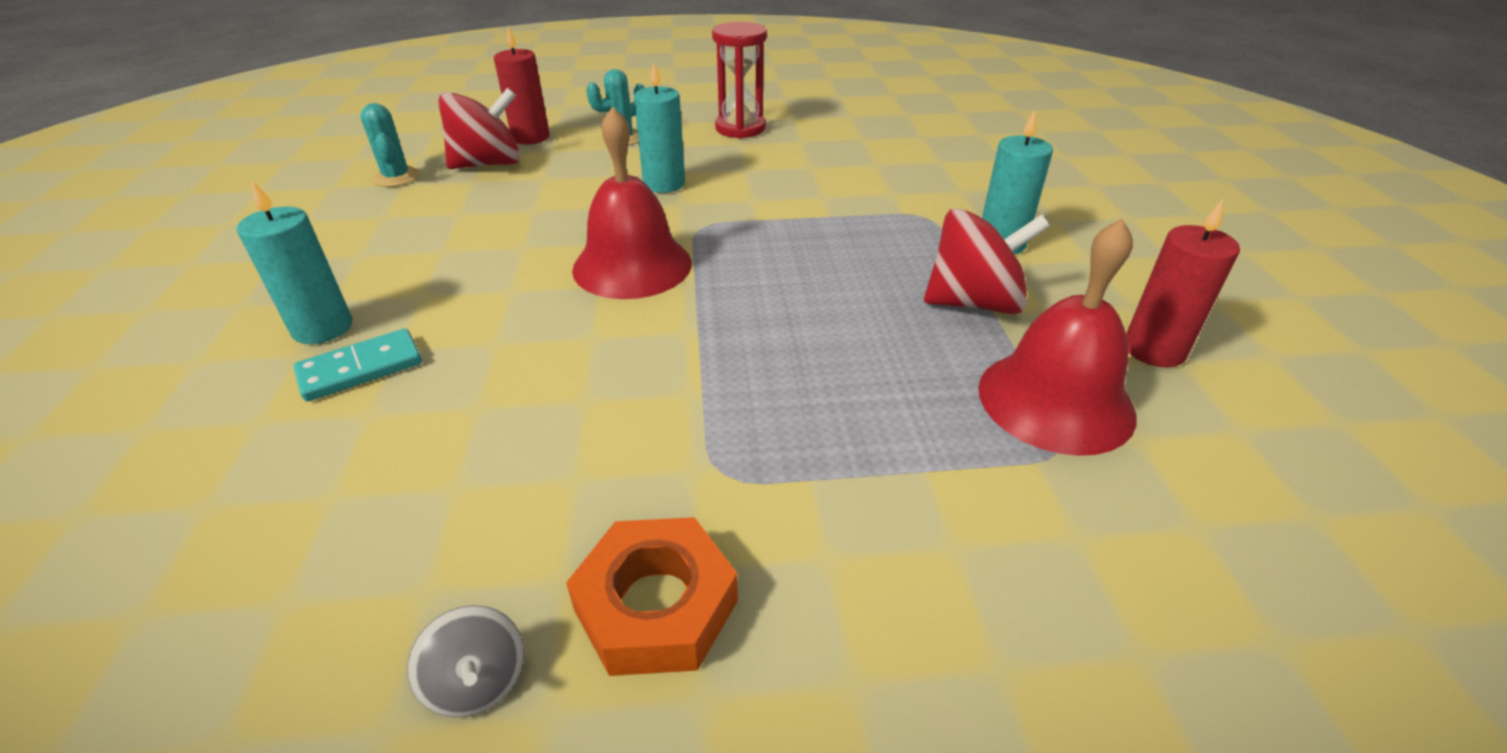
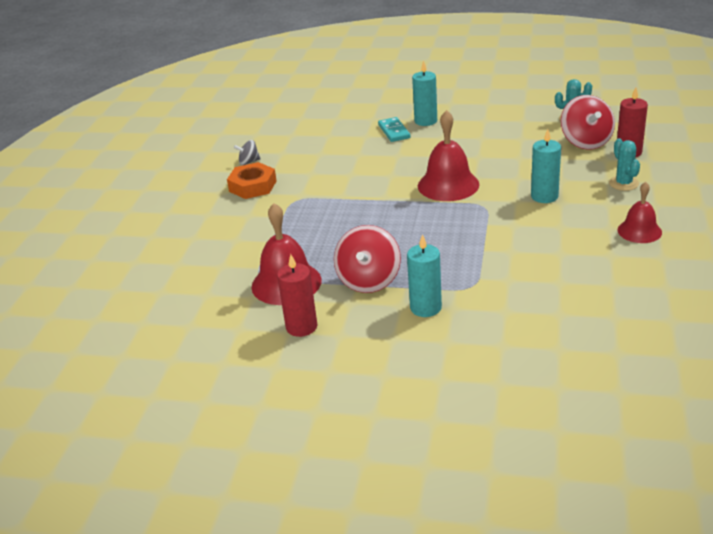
camera: 110 degrees right, 5 degrees down
red hourglass [712,22,767,139] -> red bell [617,182,662,243]

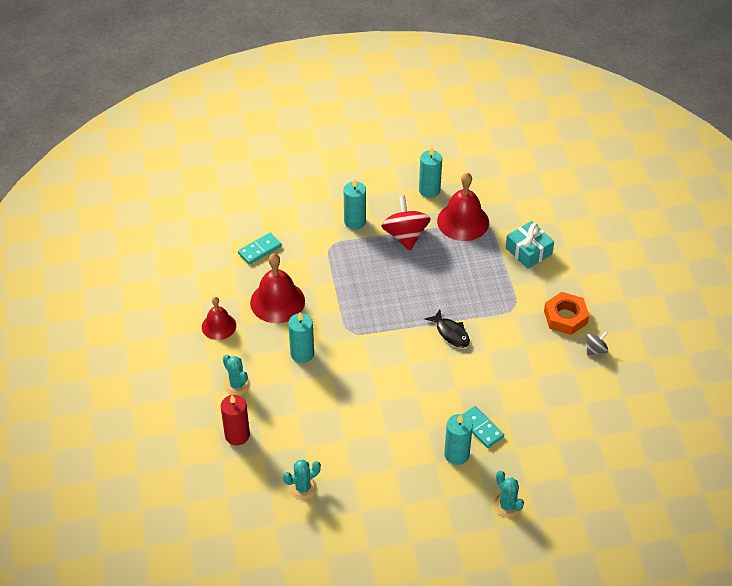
camera: 155 degrees right, 15 degrees up
red candle [277,254,317,337] -> turquoise candle [419,147,442,198]
red bell [418,110,479,201] -> red bell moved to [250,253,305,323]
red spinning top [561,95,615,150] -> none
none -> turquoise domino [238,233,282,265]
none -> black fish [425,310,470,348]
none -> turquoise cactus [493,471,524,518]
none -> turquoise gift [505,221,554,269]

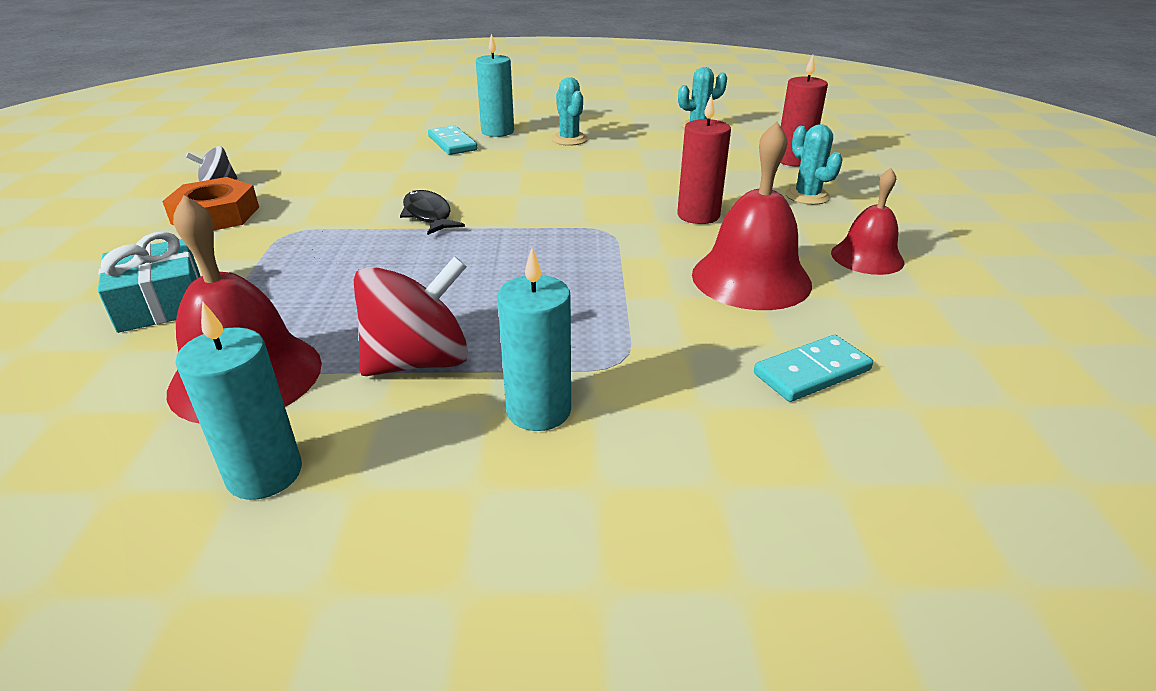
camera: 170 degrees left, 15 degrees down
turquoise candle [288,312,314,363] -> red candle [677,94,731,224]
red spinning top [381,196,431,250] -> red spinning top turned 120 degrees counterclockwise [354,256,468,376]
turquoise cactus [493,471,524,518] -> turquoise cactus moved to [551,77,588,146]

